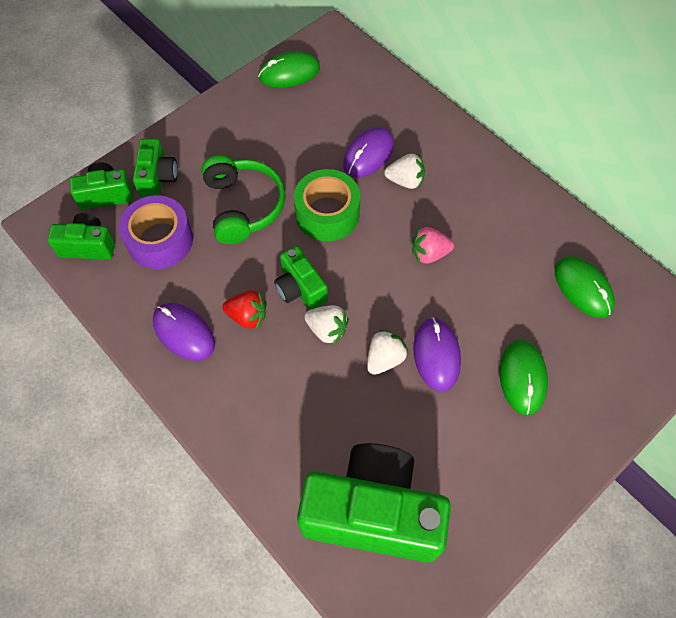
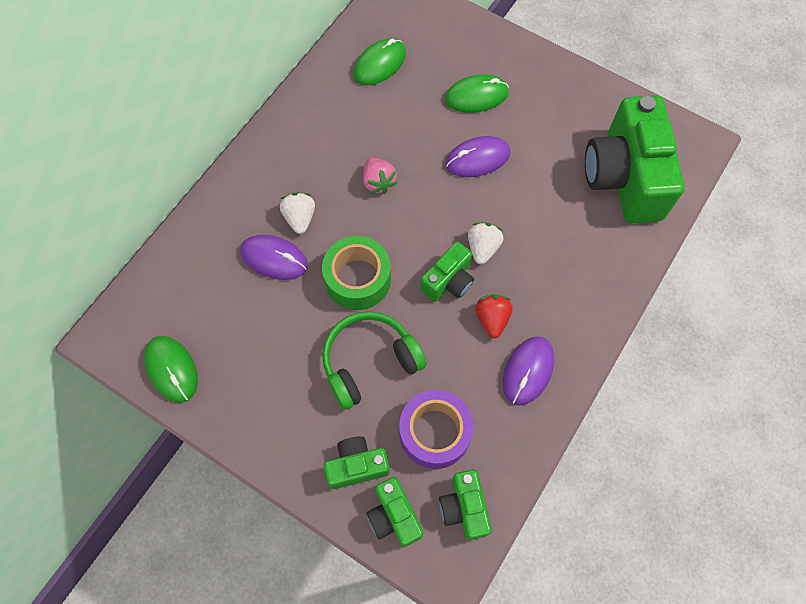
camera: 105 degrees left, 5 degrees up
white strawberry [367,329,408,375] -> none

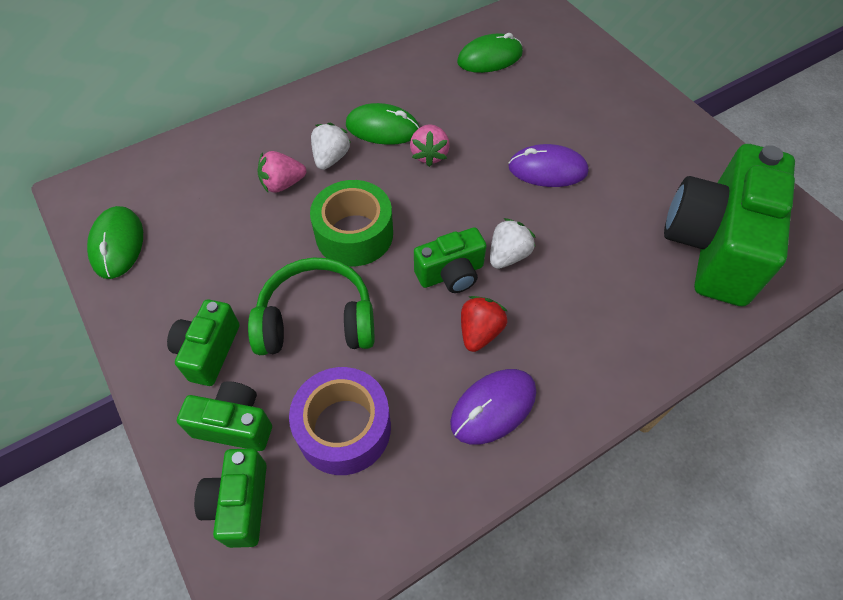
camera: 25 degrees right, 10 degrees down
purple mouse [240,235,308,280] -> pink strawberry [258,151,306,193]
green camera [439,469,492,540] -> green camera moved to [167,299,240,386]
green mouse [445,75,509,113] -> green mouse moved to [346,103,420,145]

